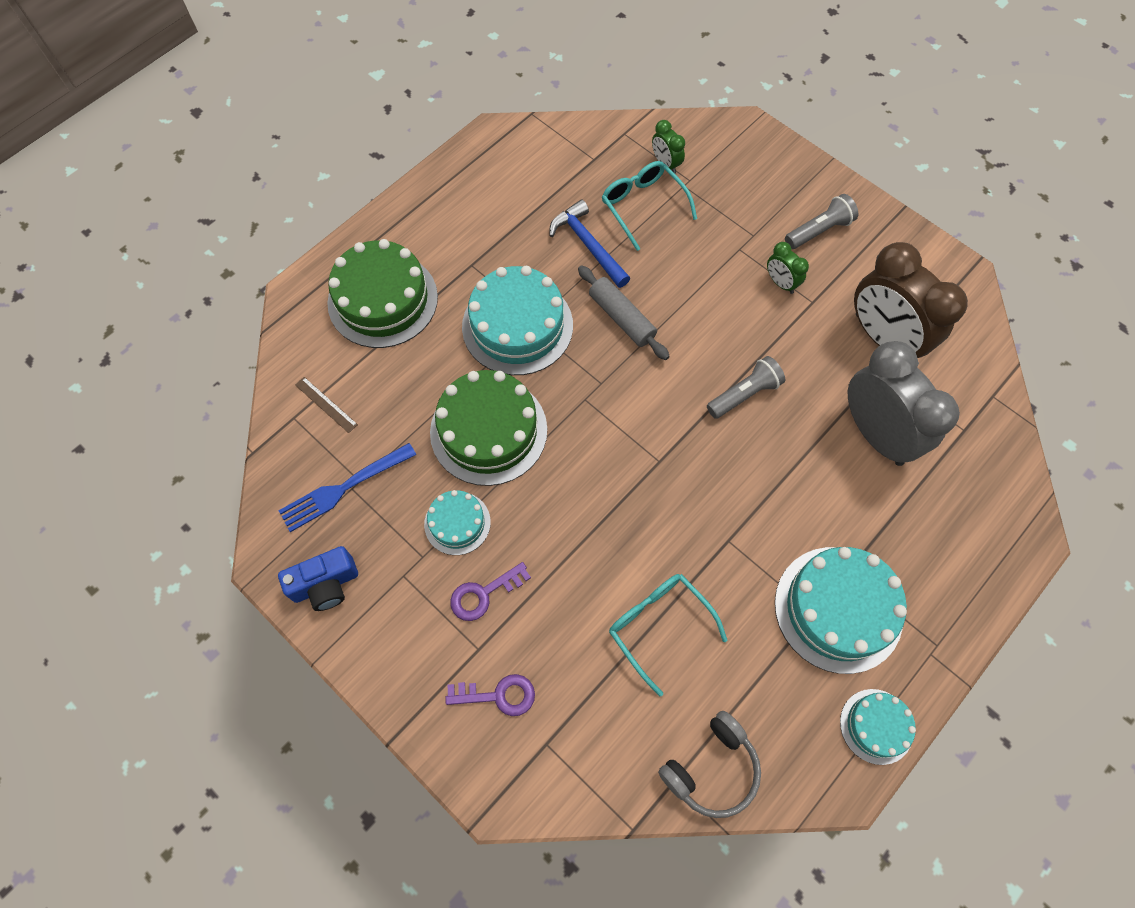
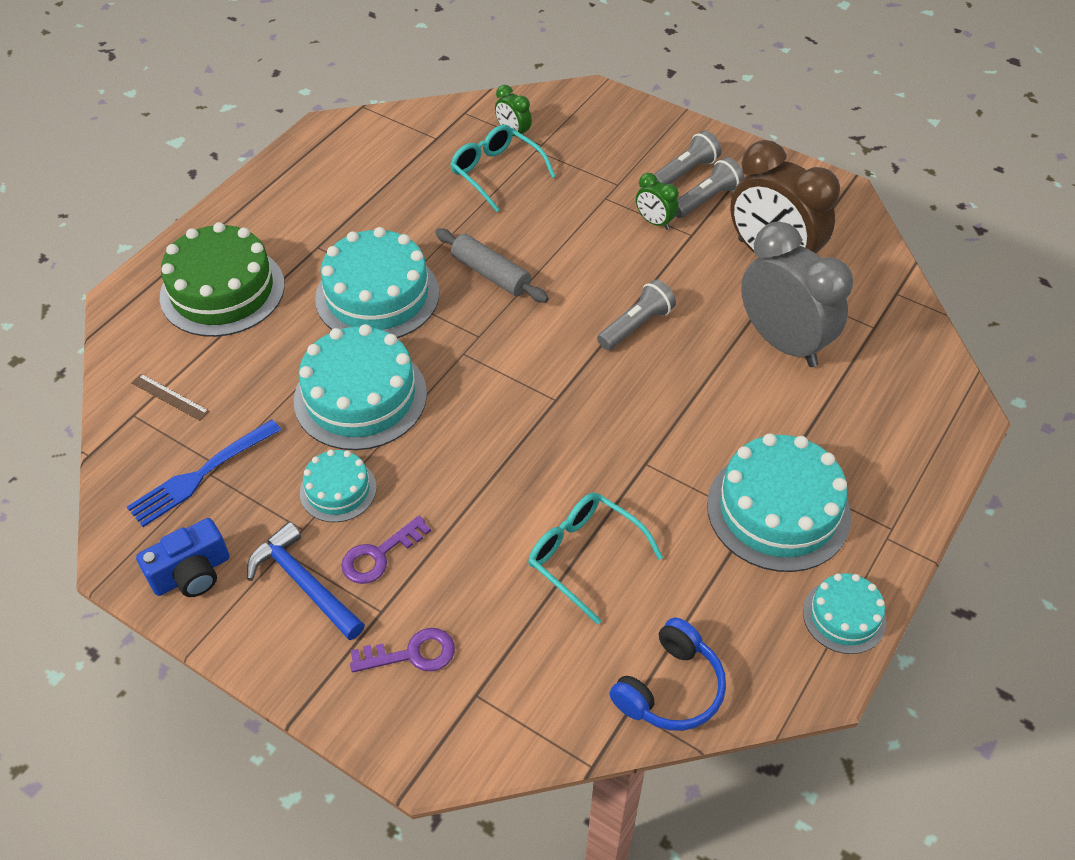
camera: 10 degrees left, 15 degrees down
green cake [430,370,547,486] -> turquoise cake [294,324,427,450]
blue hammer [549,200,630,288] -> blue hammer moved to [247,522,365,640]
grey headphones [658,711,761,818] -> blue headphones [609,618,726,731]
none -> grey flashlight [676,157,744,218]

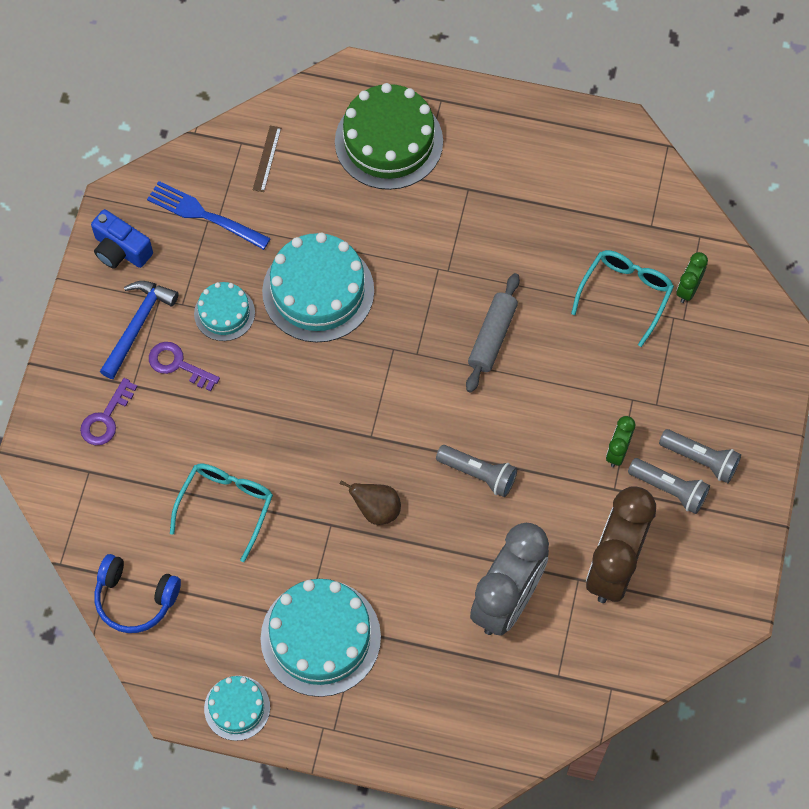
camera: 70 degrees right, 15 degrees up
turquoise cake [315,227,439,338] -> none
purple key [350,628,455,672] -> purple key turned 60 degrees clockwise [80,378,138,445]
none -> brown pear [340,480,401,525]

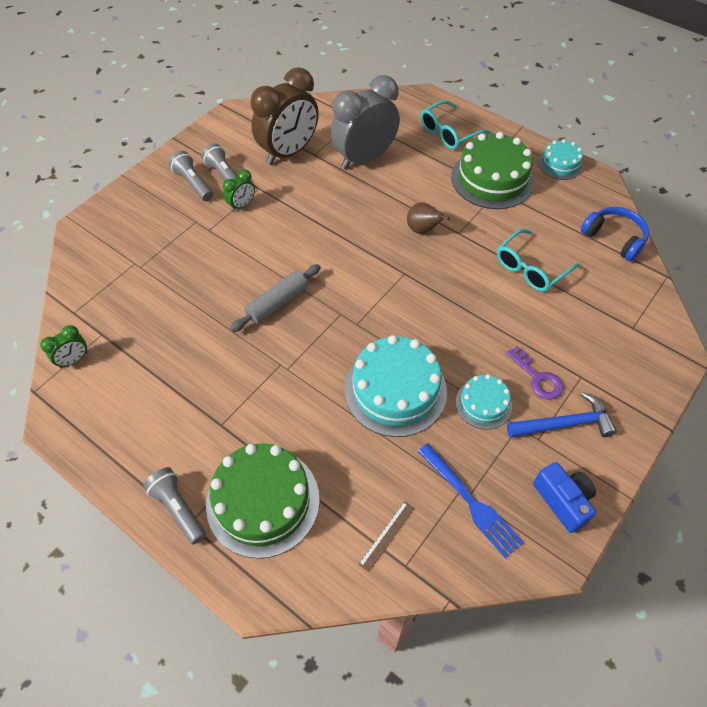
camera: 155 degrees left, 10 degrees down
purple key [80,378,138,445] -> none
blue hammer [100,281,178,379] -> blue hammer turned 150 degrees counterclockwise [507,392,617,438]
turquoise cake [260,579,381,697] -> green cake [451,132,535,209]
grey flashlight [436,445,517,497] -> grey flashlight moved to [143,467,206,544]
turquoise glasses [571,250,674,347] -> turquoise glasses moved to [420,100,491,149]
green clock [676,252,708,303] -> green clock moved to [40,325,88,368]

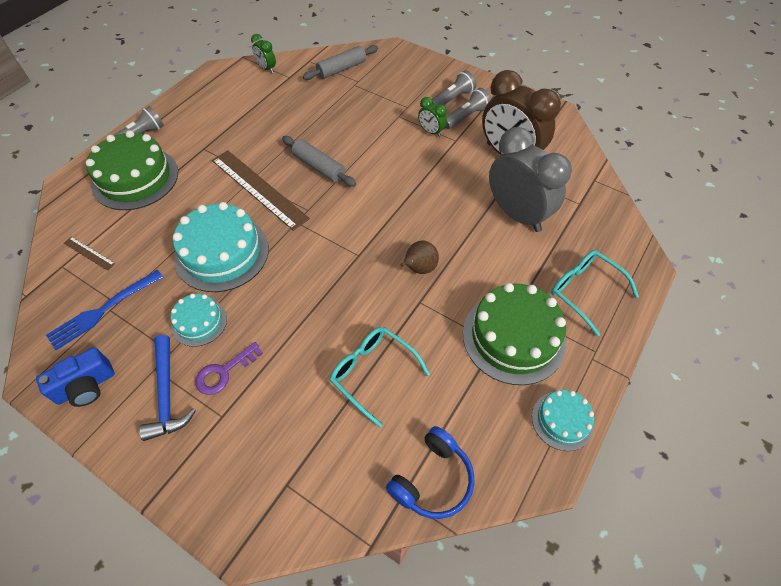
camera: 85 degrees right, 0 degrees up
none -> brown ruler [212,150,310,231]
none -> grey rolling pin [303,45,378,80]

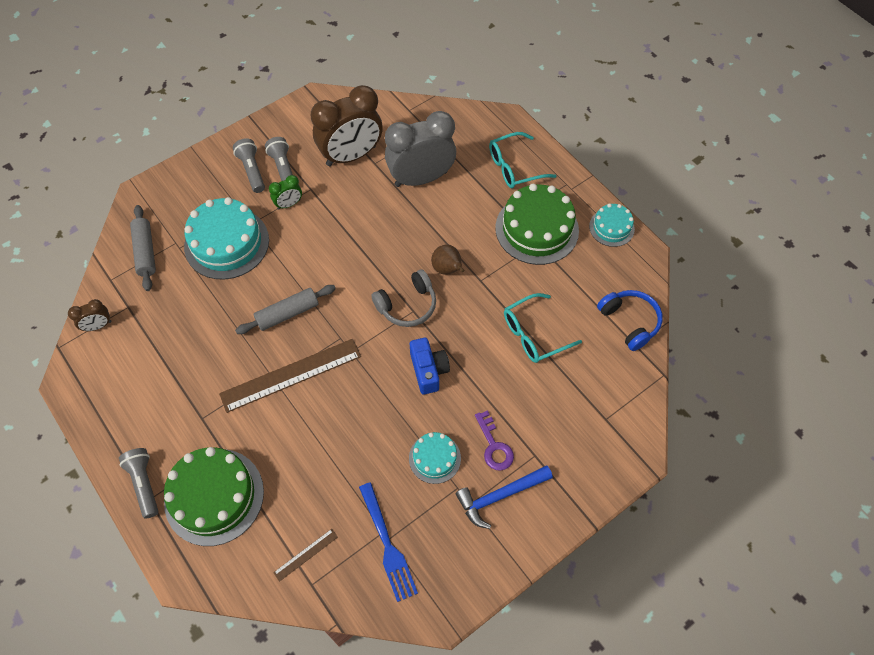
camera: 70 degrees left, 5 degrees up
blue camera [36,347,115,407] -> blue camera moved to [410,338,450,394]
blue hammer [139,335,196,441] -> blue hammer turned 150 degrees clockwise [455,466,553,529]
turquoise cake [173,202,269,292] -> turquoise cake moved to [184,197,269,280]
green clock [251,34,276,73] -> brown clock [68,299,111,331]
none -> grey headphones [371,269,436,327]

